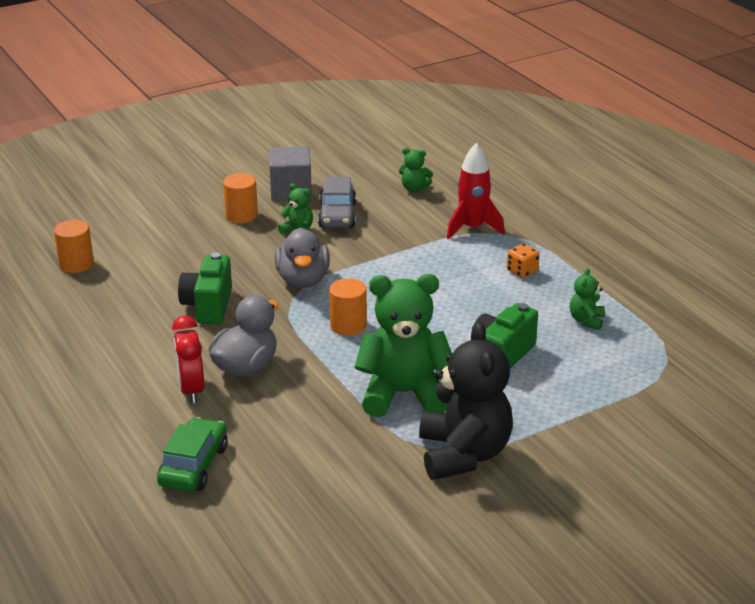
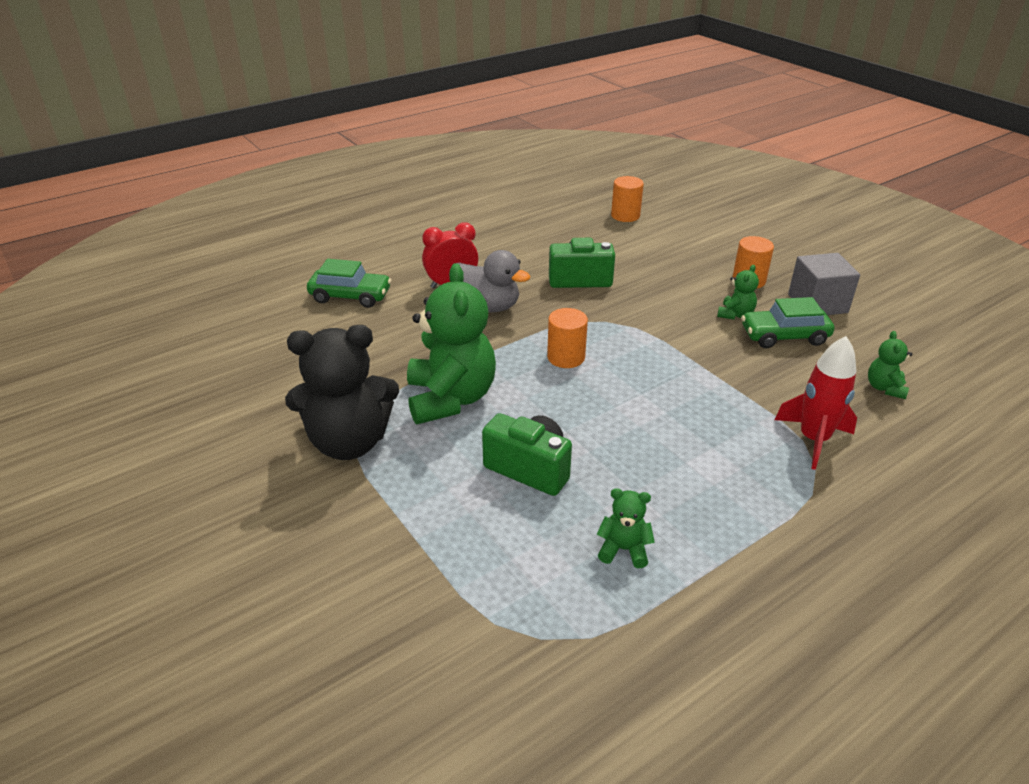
camera: 85 degrees right, 5 degrees up
grey duck [274,228,330,288] -> none
grey car [318,177,356,227] -> green car [741,297,834,348]
orange dice [507,243,540,278] -> none

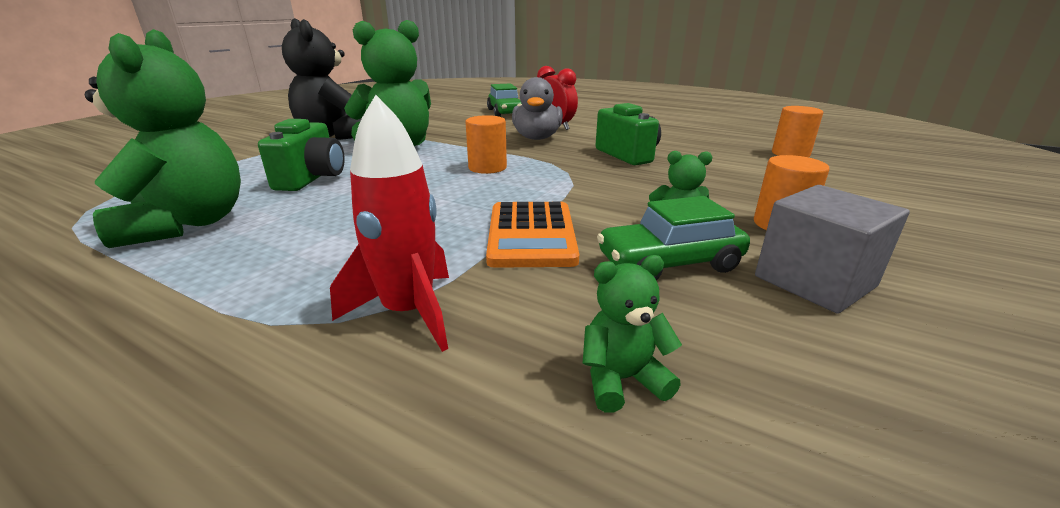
camera: 65 degrees right, 10 degrees down
green teddy bear [597,488,655,568] -> green teddy bear [85,29,241,248], size x2.24
green car [741,297,834,348] -> green car turned 75 degrees counterclockwise [597,196,750,280]
none -> orange calculator [486,202,579,268]

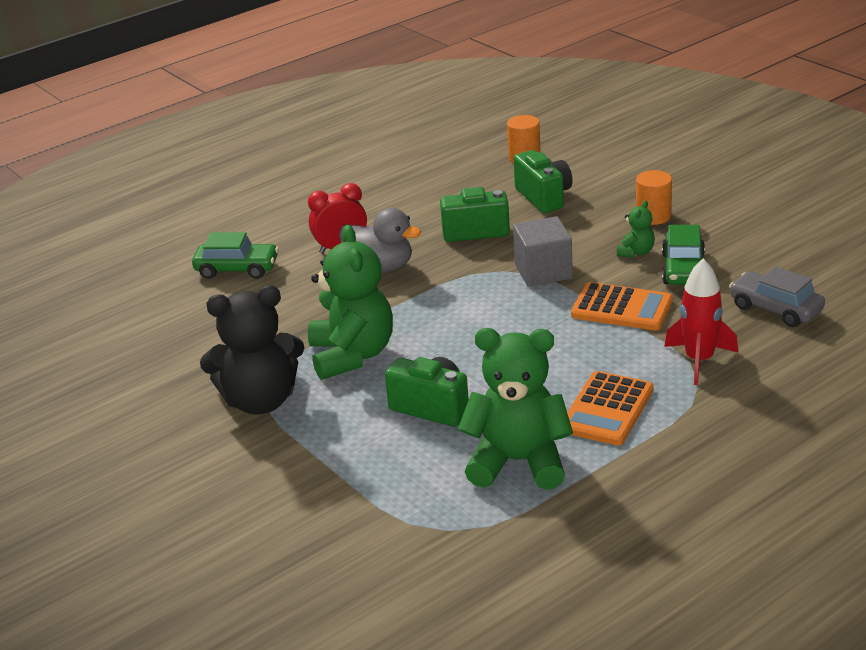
camera: 65 degrees left, 5 degrees up
orange cylinder [465,115,507,174] -> none
green teddy bear [582,255,682,413] -> grey car [729,267,825,327]
grey cube [755,185,910,314] -> grey cube moved to [513,216,573,287]
none -> green camera [514,150,572,213]
none -> orange calculator [567,371,653,446]

